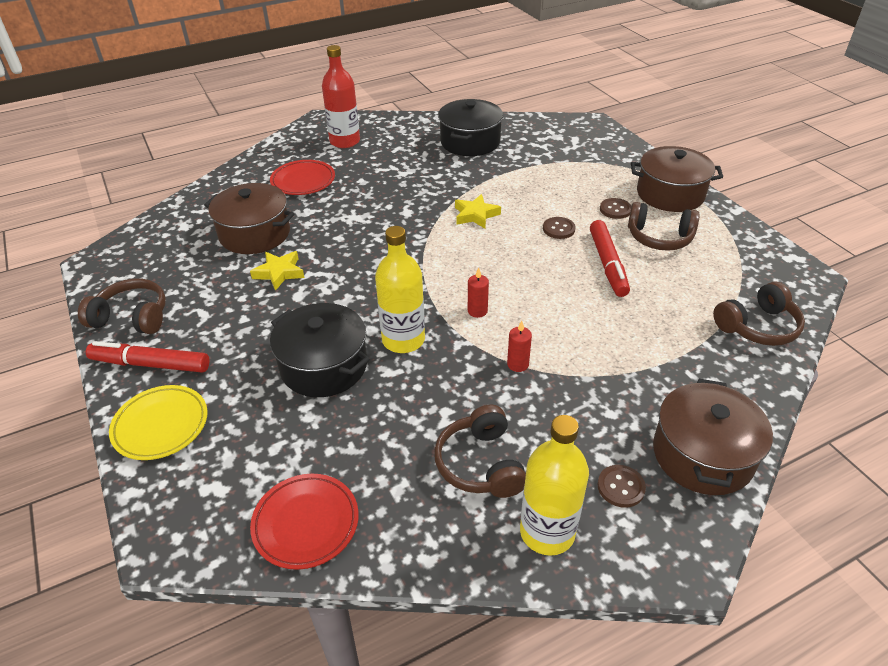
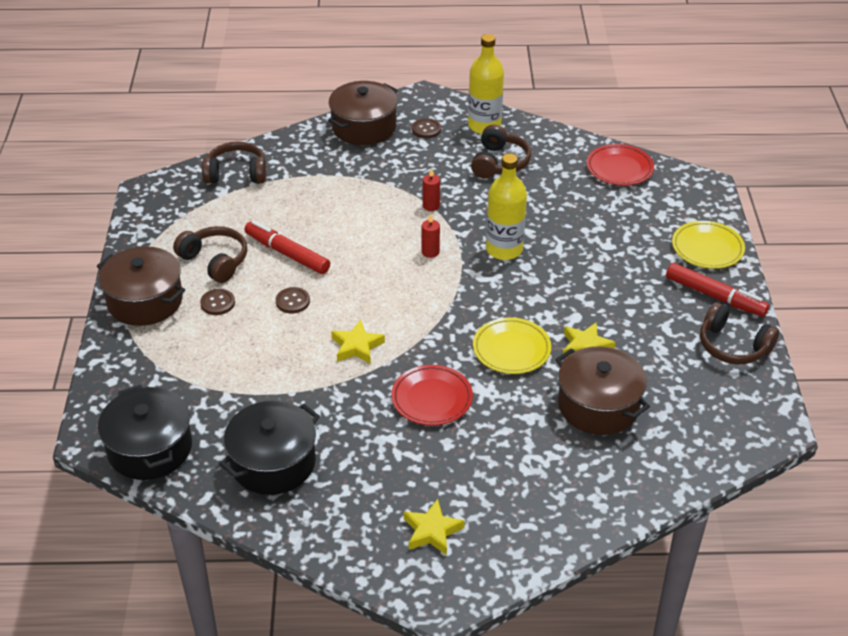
camera: 155 degrees left, 0 degrees up
red plate [270,160,335,195] -> red plate moved to [391,365,473,426]
black pot [270,303,370,397] -> black pot moved to [98,385,192,480]
red bottle [322,45,360,148] -> yellow star [404,499,465,555]
red marker [590,220,630,297] -> red marker turned 75 degrees counterclockwise [244,221,330,274]
none -> yellow plate [473,317,551,374]

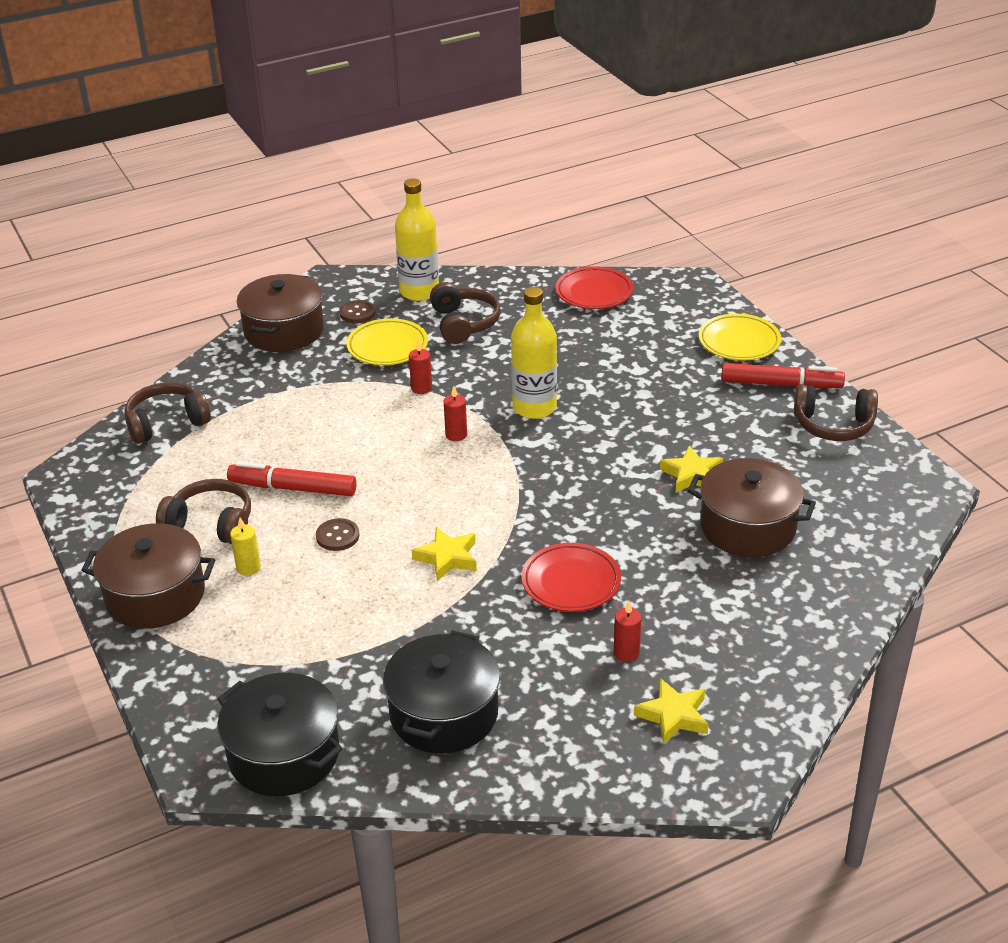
camera: 25 degrees left, 5 degrees down
brown button [200,289,235,315] -> yellow candle [230,517,261,576]
yellow plate [473,317,551,374] -> yellow plate moved to [346,318,428,365]
none -> red candle [614,601,642,662]

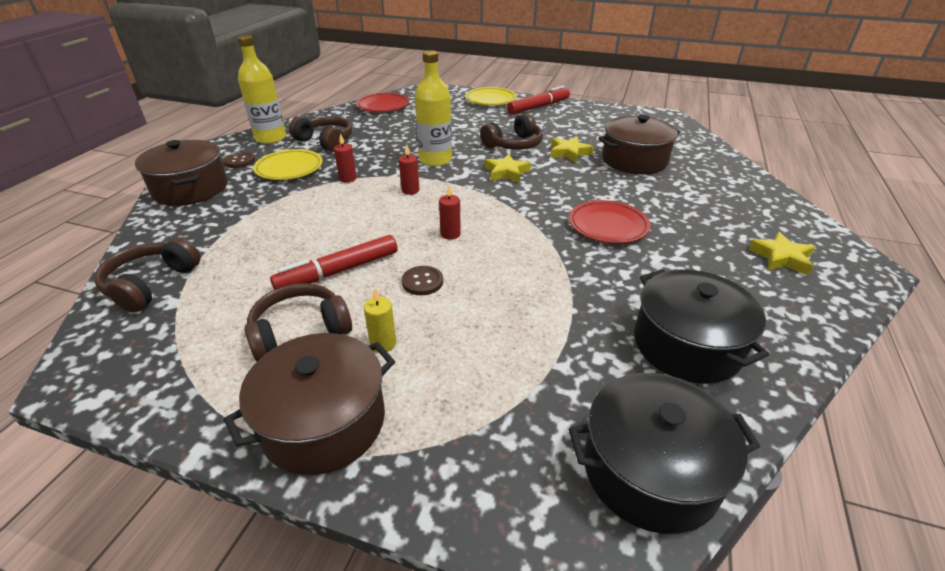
camera: 45 degrees left, 0 degrees up
yellow star [412,527,477,581] -> yellow star moved to [485,154,531,183]
red candle [614,601,642,662] -> red candle moved to [439,185,461,240]
brown headphones [794,384,878,441] -> brown headphones moved to [480,113,543,150]

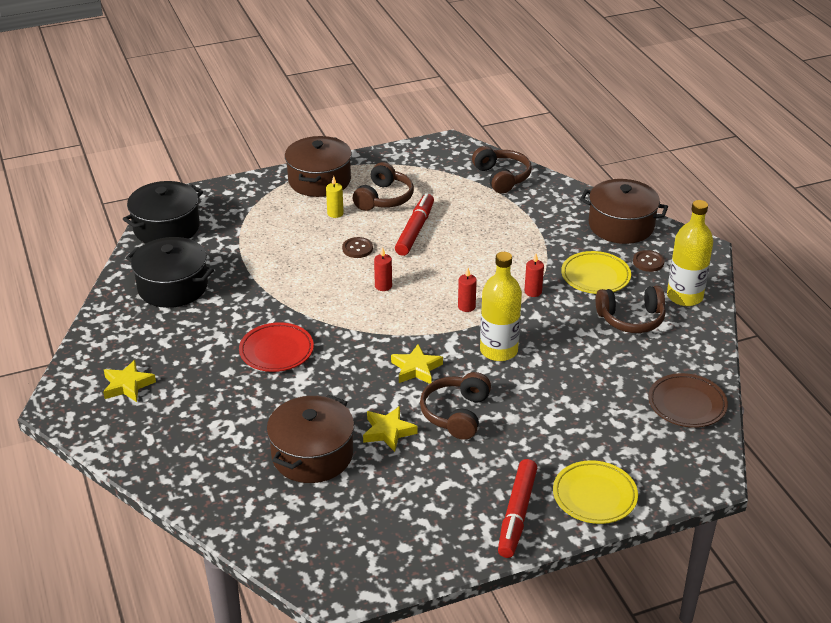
camera: 140 degrees right, 0 degrees up
red plate [356,93,409,112] -> brown plate [648,373,728,428]

